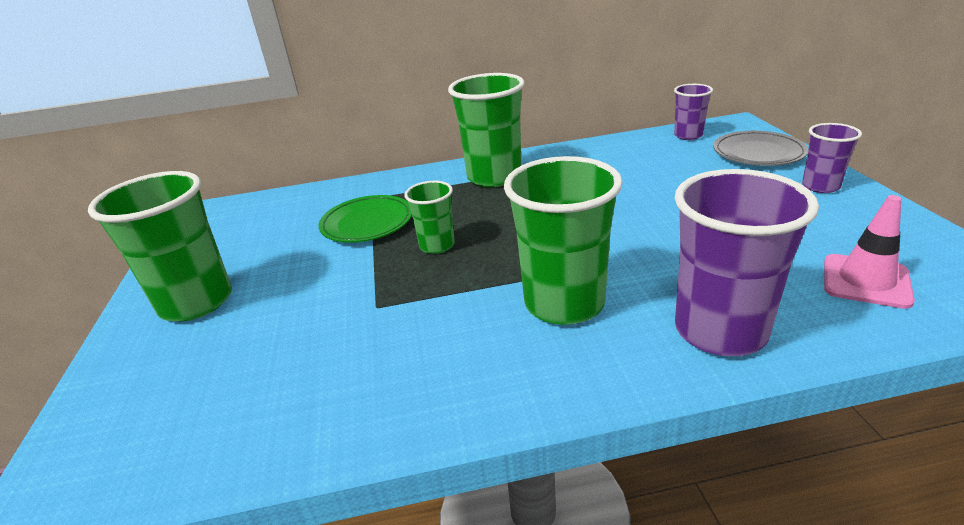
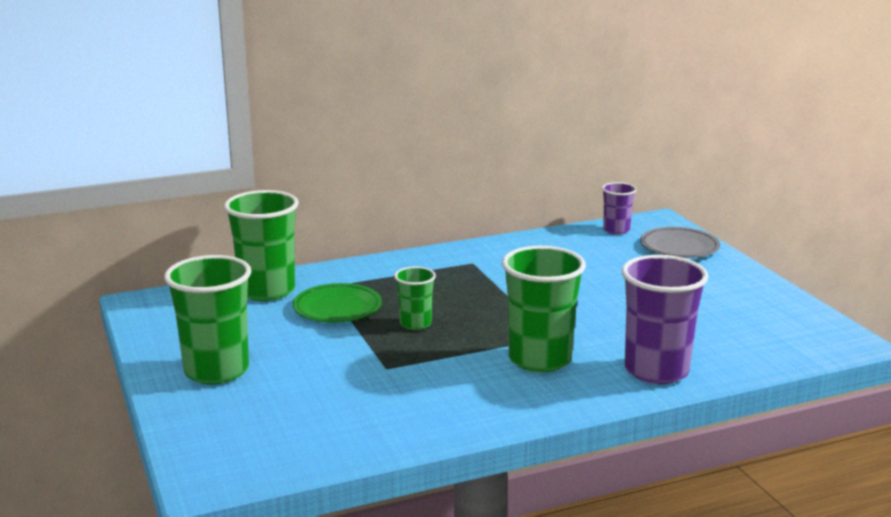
camera: 15 degrees left, 10 degrees down
green cup [448,73,525,187] -> green cup moved to [224,190,299,301]
purple cup [802,123,862,193] -> none
pink traffic cone [824,195,915,309] -> none

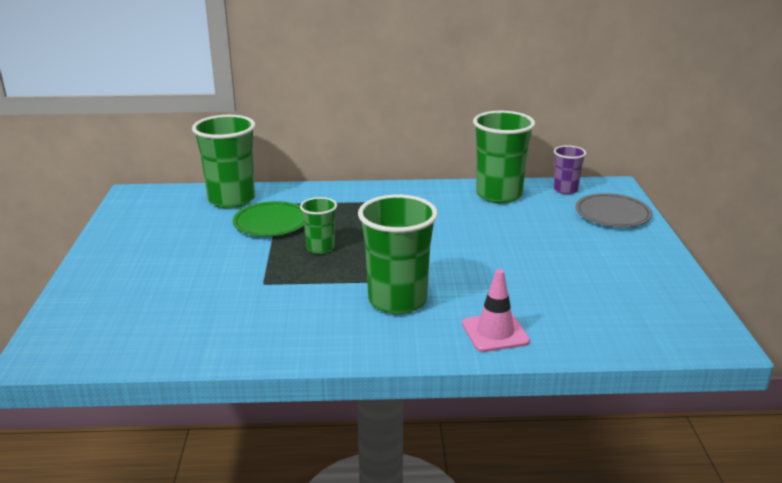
camera: 20 degrees right, 5 degrees up
green cup [164,255,251,385] -> green cup moved to [473,111,535,203]
purple cup [622,255,708,384] -> pink traffic cone [462,269,530,352]

